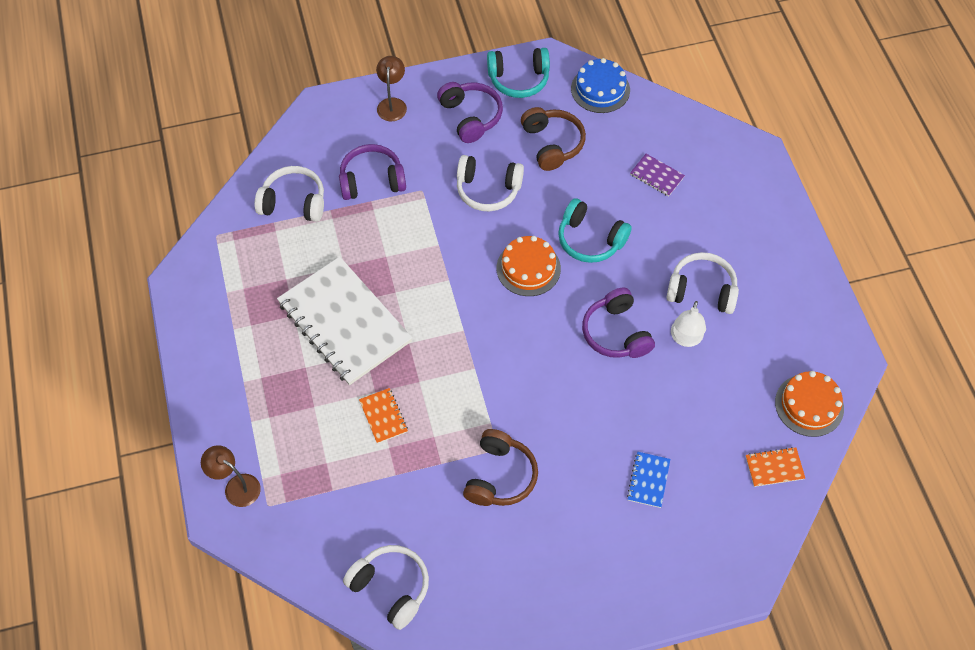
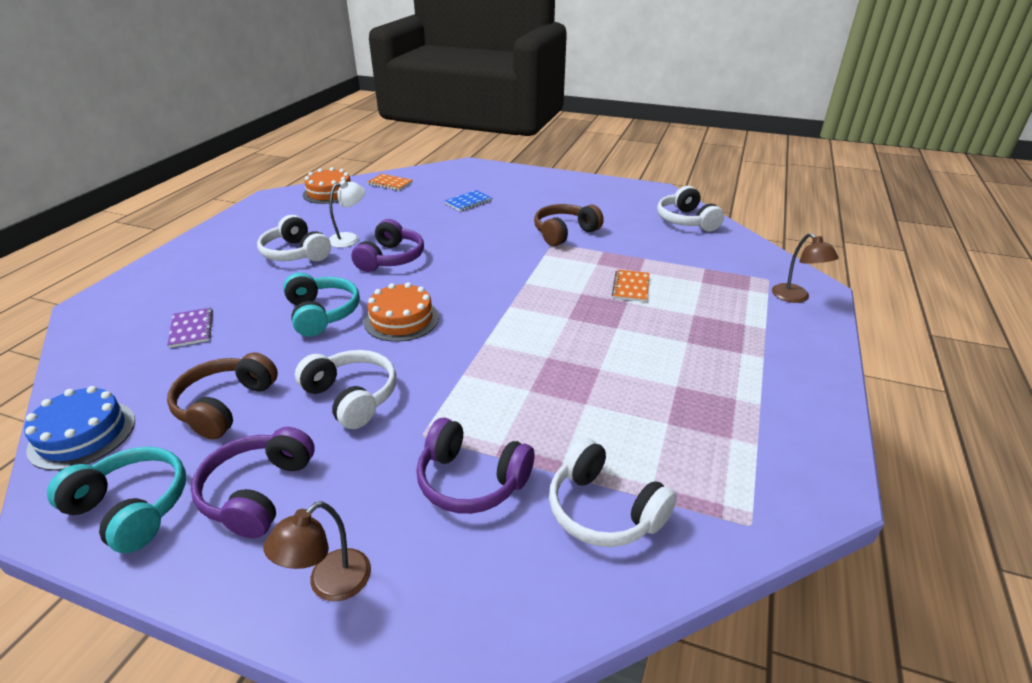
camera: 145 degrees left, 25 degrees down
white notebook [277,257,412,385] -> none

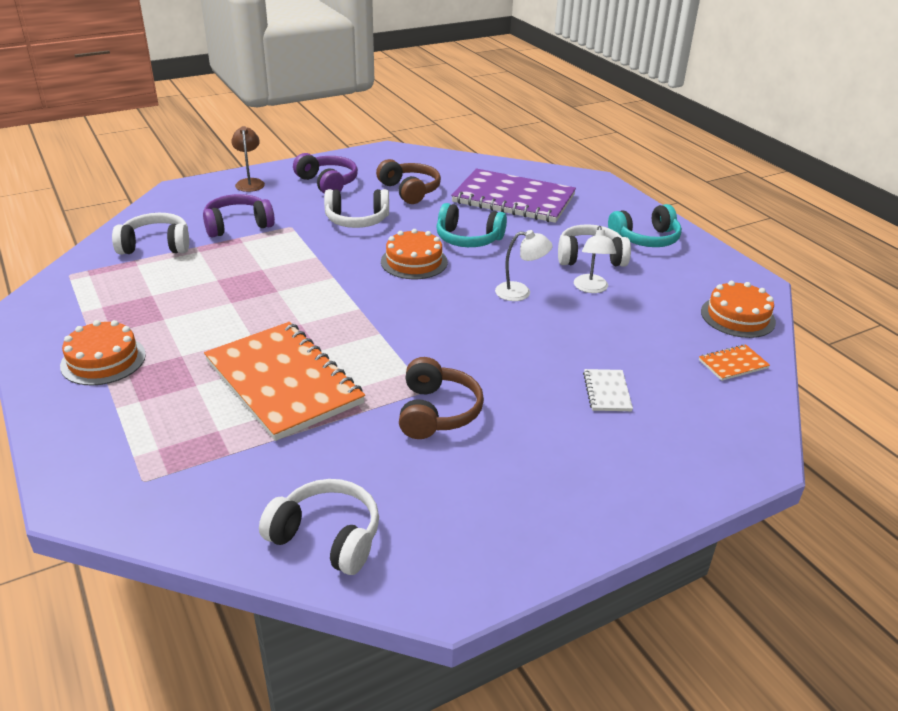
camera: 130 degrees right, 0 degrees up
blue cake [24,386,135,471] -> none
turquoise headphones [47,447,186,553] -> turquoise headphones moved to [608,204,682,247]
purple notebook [167,307,213,348] -> purple notebook [451,168,576,223], size x2.47
purple headphones [351,219,424,272] -> white lamp [495,230,553,301]
blue notebook [445,190,492,211] -> white notebook [583,369,633,411]
orange notebook [612,270,649,302] -> orange notebook [204,322,365,441], size x2.47
brown lamp [772,233,839,303] -> none
none -> orange cake [60,320,146,385]

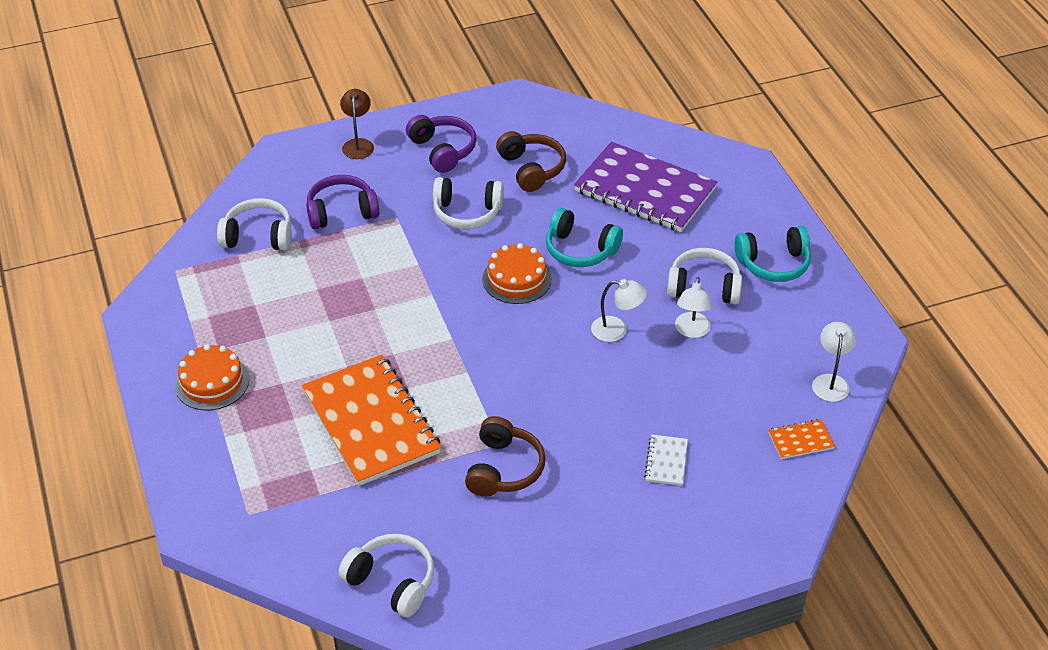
camera: 10 degrees right, 10 degrees up
orange cake [701,281,776,338] -> white lamp [812,322,856,402]

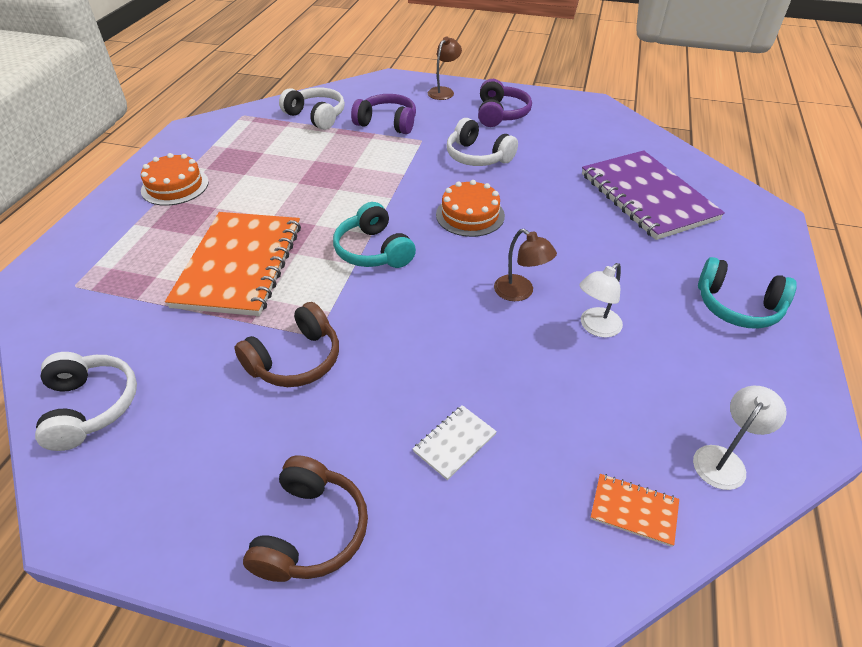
camera: 35 degrees right, 0 degrees up
brown headphones [496,131,566,192] -> brown headphones moved to [243,455,368,582]
turquoise headphones [546,208,623,267] -> turquoise headphones moved to [333,202,416,268]
white lamp [591,279,647,342] -> brown lamp [494,229,557,301]
white headphones [667,248,742,304] -> none

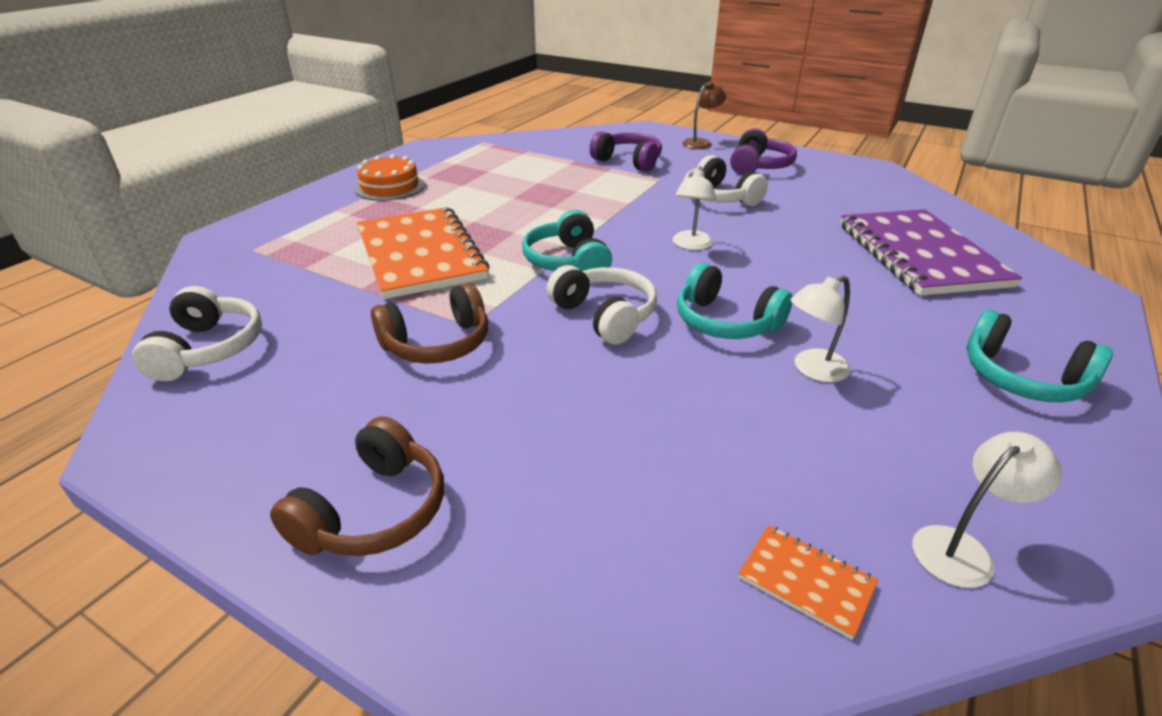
camera: 15 degrees right, 10 degrees down
orange notebook [165,212,301,316] -> orange notebook turned 45 degrees counterclockwise [357,207,489,299]
white headphones [279,88,345,130] -> white headphones moved to [547,265,657,344]
white notebook [413,405,497,480] -> none
orange cake [436,180,505,237] -> white lamp [673,166,716,250]
brown lamp [494,229,557,301] -> turquoise headphones [677,262,793,339]

